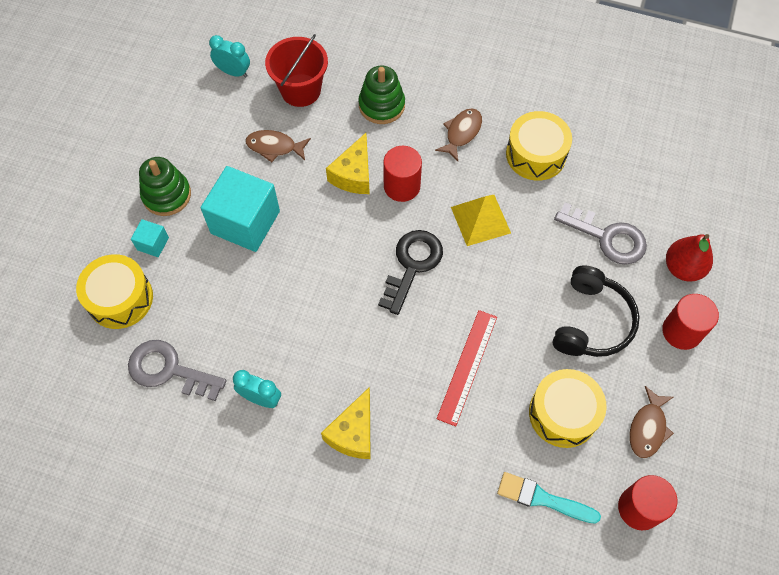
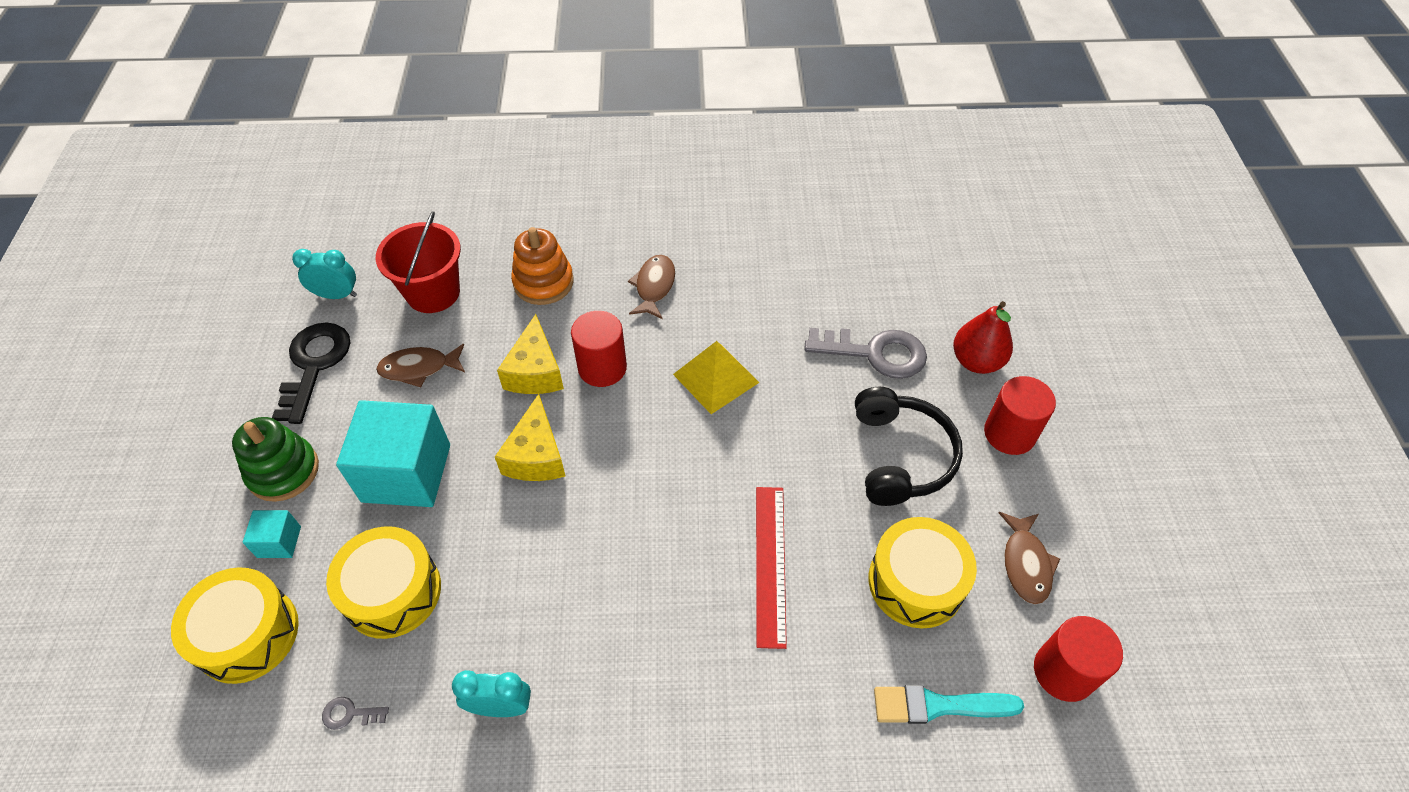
camera: 20 degrees left, 10 degrees down
grey key [128,340,227,401] -> grey key [322,697,389,730], size x0.42
yellow cheese [321,388,371,459] -> yellow cheese moved to [495,394,565,481]
green stacking toy [358,66,405,124] -> orange stacking toy [511,227,574,305]
black key [378,230,443,315] -> black key moved to [272,322,351,424]
yellow drum [506,111,572,180] -> yellow drum moved to [326,526,441,639]

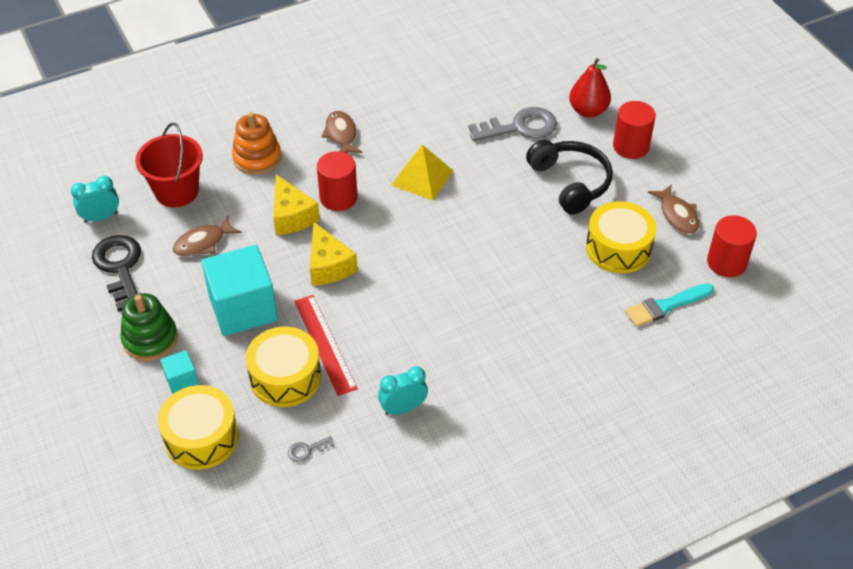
camera: 25 degrees left, 5 degrees down
red ruler [756,487,787,649] -> red ruler moved to [294,295,358,396]

